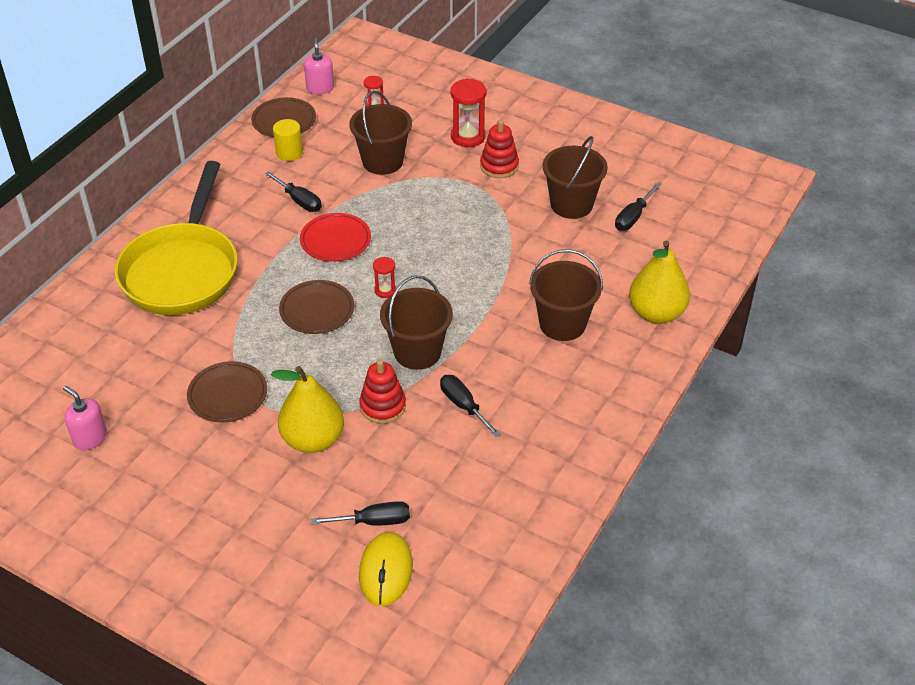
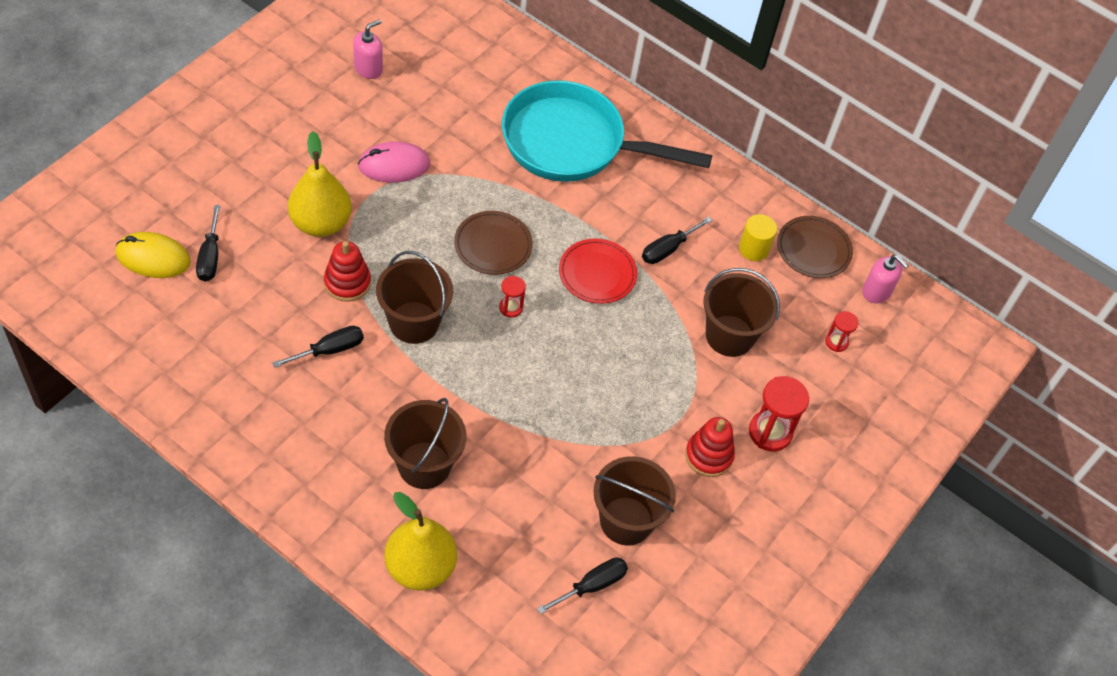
camera: 90 degrees right, 10 degrees up
yellow pan [115,161,238,315] -> turquoise pan [502,80,712,182]
brown plate [187,361,267,422] -> pink mouse [358,142,430,183]
pink soap dispenser [304,38,334,94] -> pink soap dispenser turned 45 degrees clockwise [862,255,909,303]
black screwdriver [615,183,661,231] -> black screwdriver turned 105 degrees clockwise [537,557,628,614]

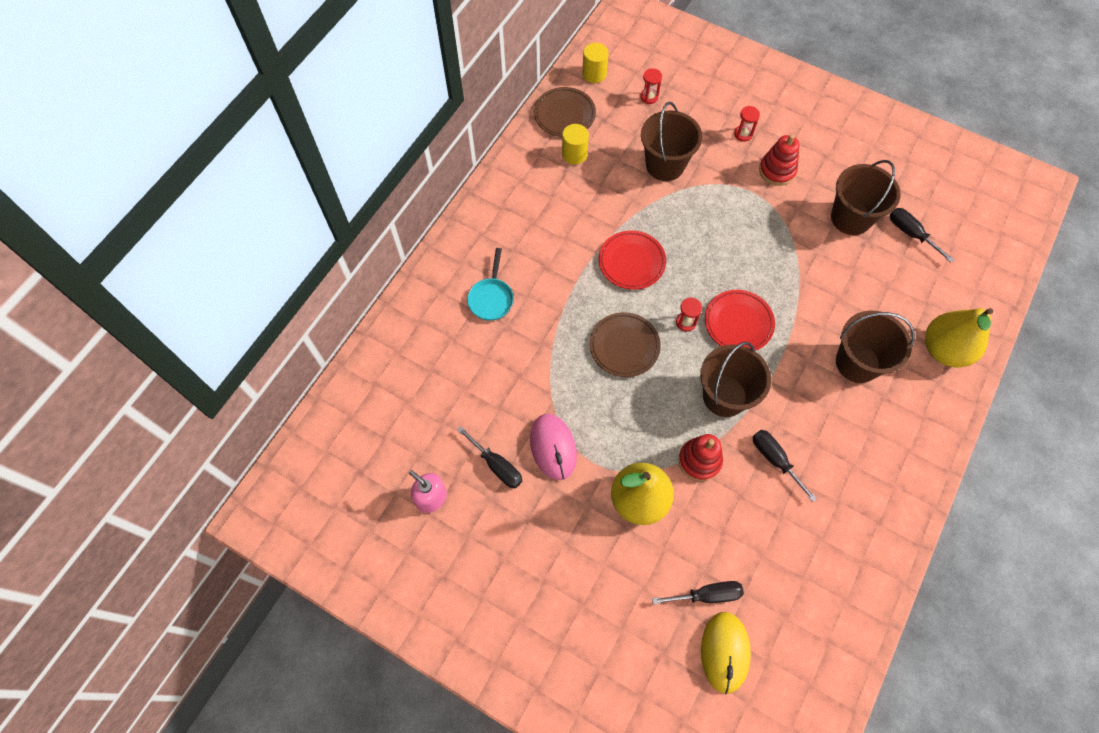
camera: 90 degrees left, 10 degrees up
turquoise pan [502,80,712,182] -> turquoise pan [467,248,514,321], size x0.41
black screwdriver [642,217,713,264] -> black screwdriver moved to [457,426,522,488]
red hourglass [749,376,810,451] -> red hourglass [734,106,760,142], size x0.56
pink soap dispenser [862,255,909,303] -> yellow cylinder [582,43,609,83]
none -> red plate [705,290,775,351]

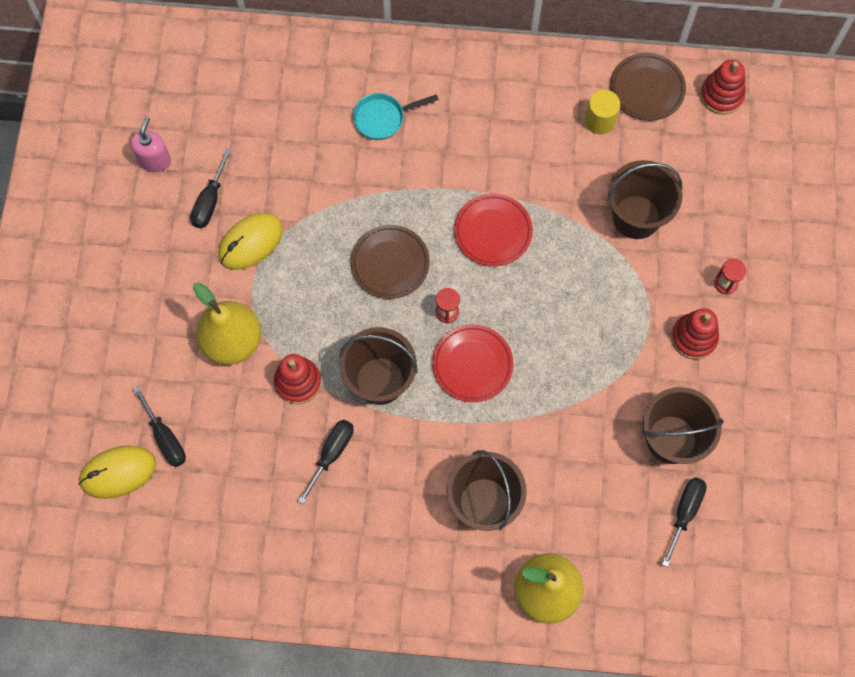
camera: 65 degrees right, 5 degrees up
pink mouse [530,414,577,480] -> yellow mouse [218,213,283,270]
yellow cylinder [582,43,609,83] -> red stacking toy [700,60,746,114]
red hourglass [640,68,662,104] -> none

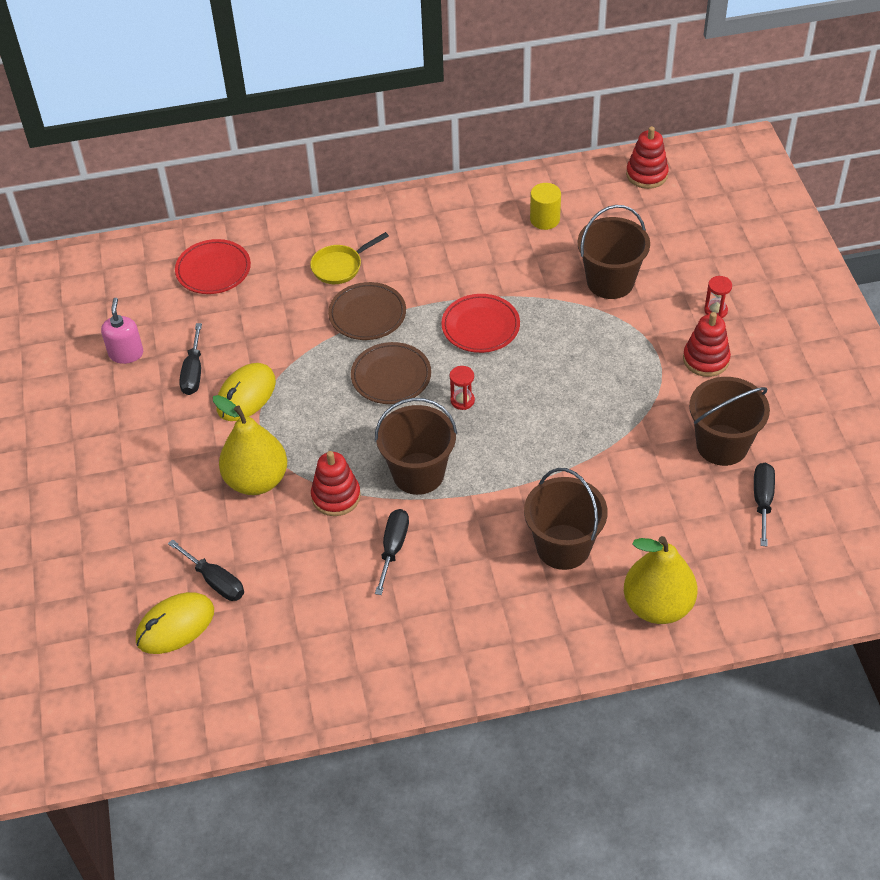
camera: 15 degrees left, 20 degrees down
turquoise pan [353,93,439,140] -> yellow pan [310,232,389,284]
red plate [432,324,514,402] -> red plate moved to [175,239,251,294]
brown plate [610,53,686,121] -> brown plate moved to [328,282,406,340]

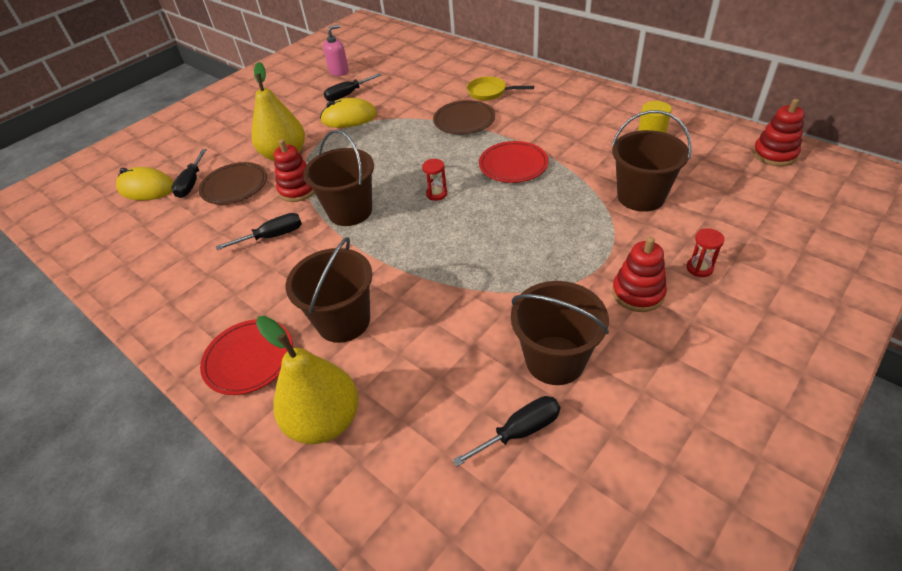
camera: 55 degrees right, 5 degrees down
red plate [175,239,251,294] -> red plate moved to [200,319,293,395]
brown plate [351,342,431,404] -> brown plate moved to [199,162,267,204]

